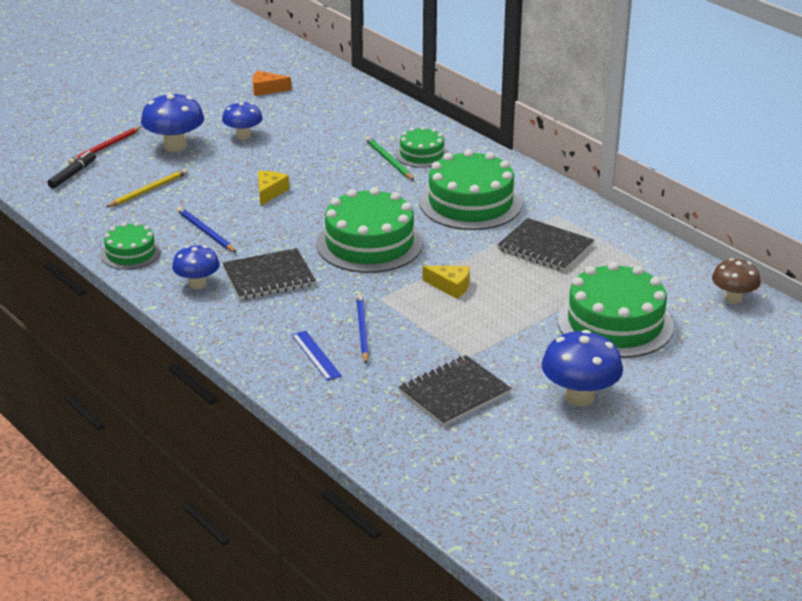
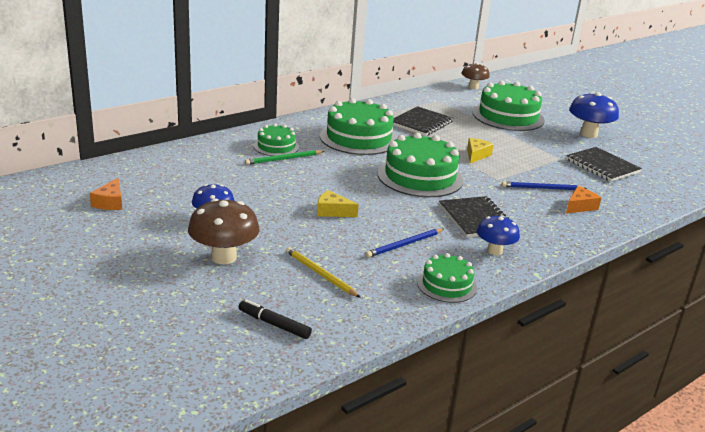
camera: 90 degrees left, 5 degrees down
red pencil [68,127,141,165] -> none
blue mushroom [141,92,204,152] -> brown mushroom [188,198,259,264]
blue ruler [292,331,342,381] -> orange cheese [566,186,601,214]

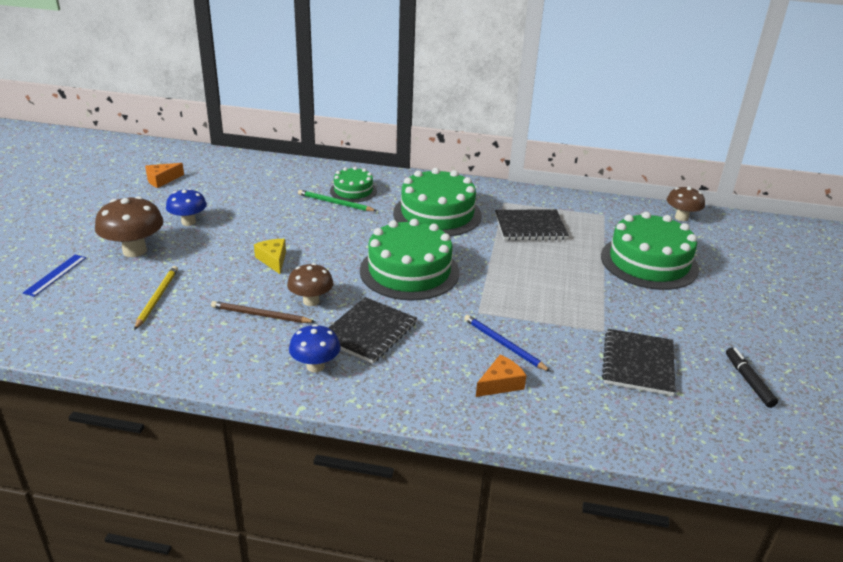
camera: 50 degrees right, 5 degrees up
black marker [239,299,312,339] -> black marker moved to [726,347,778,408]
blue pencil [365,229,444,258] -> brown pencil [211,301,315,323]
green cake [417,253,477,303] -> none
yellow cheese [467,138,494,163] -> none
orange cheese [566,186,601,214] -> orange cheese turned 45 degrees counterclockwise [476,355,527,397]
blue mushroom [569,92,619,138] -> none
none -> blue ruler [23,255,86,297]
none -> brown mushroom [287,263,333,306]

